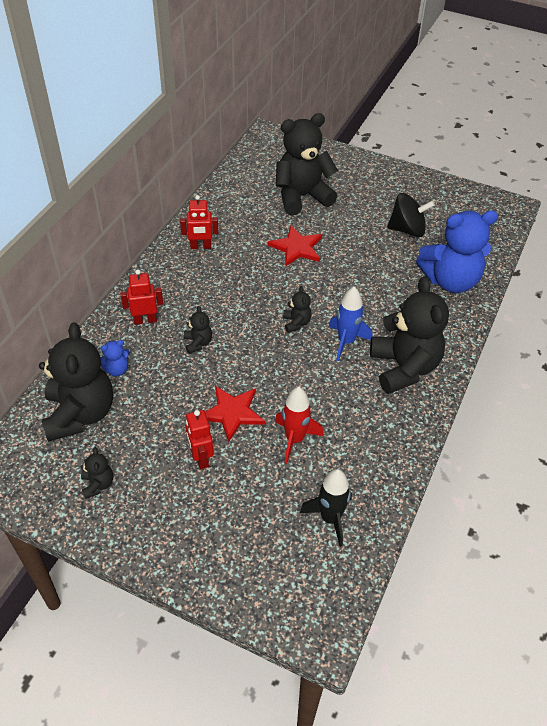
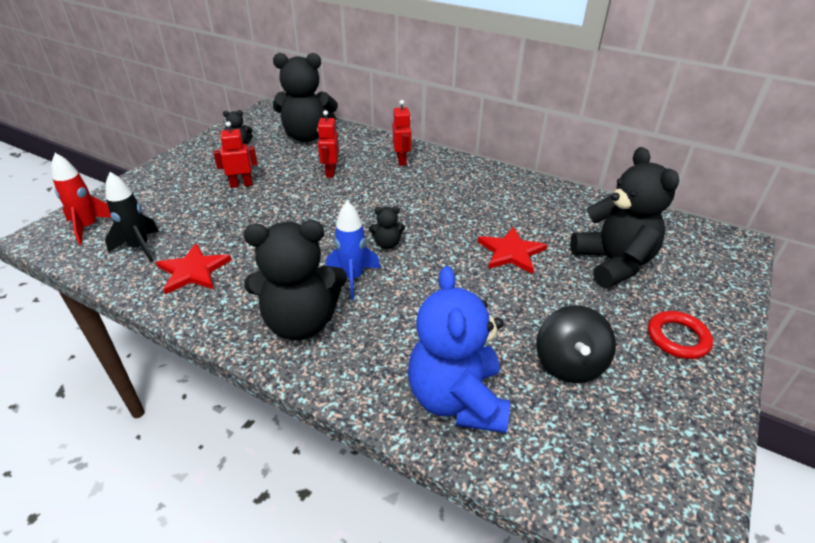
camera: 95 degrees right, 10 degrees down
blue teddy bear [100,340,130,376] -> none
red robot [180,195,218,249] -> red robot moved to [317,110,339,178]
black teddy bear [184,306,212,354] -> none
red star [205,386,265,442] -> red star moved to [156,243,232,294]
red rocket [275,387,323,463] -> red rocket moved to [52,153,111,245]
none -> red ring [648,311,713,359]

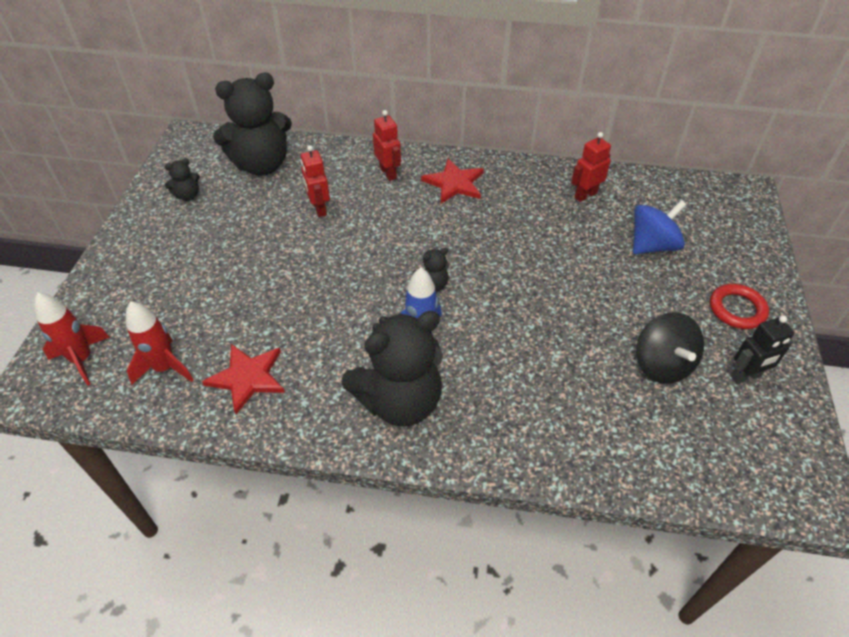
camera: 20 degrees left, 10 degrees up
black rocket [105,172,159,262] -> red rocket [126,301,193,385]
red robot [214,121,258,188] -> red robot moved to [571,132,611,202]
blue teddy bear [408,266,510,433] -> none
red star [478,227,547,274] -> red star moved to [421,158,484,203]
black teddy bear [570,147,679,288] -> blue spinning top [633,200,687,254]
none -> black robot [731,315,794,384]

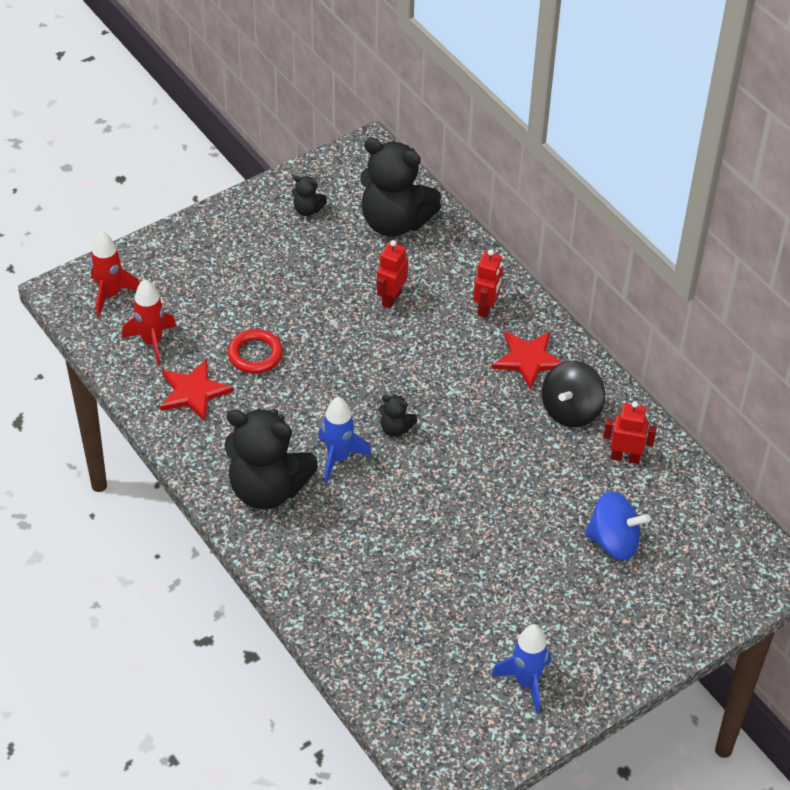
camera: 45 degrees right, 0 degrees up
black spinning top [636,312,704,384] -> black spinning top moved to [542,361,605,427]
red ring [710,284,769,329] -> red ring moved to [227,329,283,374]
black robot [731,315,794,384] -> blue rocket [491,624,551,713]

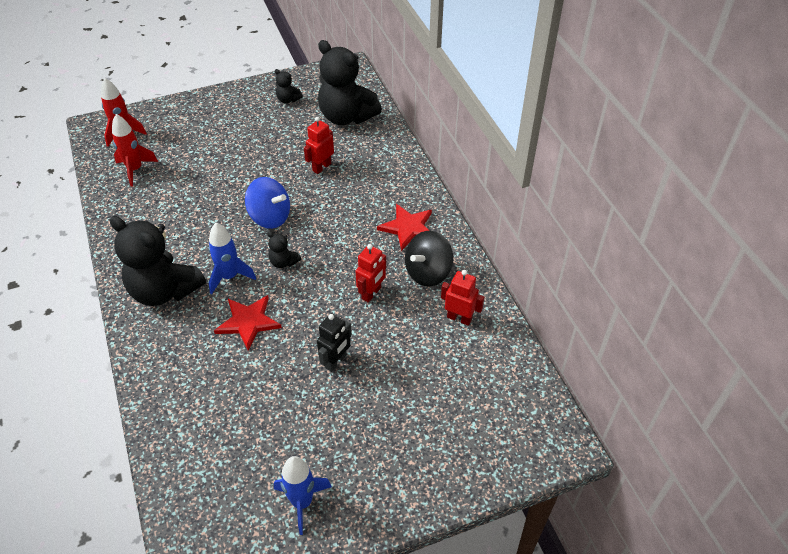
camera: 15 degrees right, 0 degrees up
red star [160,359,234,421] -> red star moved to [214,295,282,351]
red ring [227,329,283,374] -> none
red robot [473,250,503,318] -> red robot moved to [355,244,386,303]
blue spinning top [585,491,651,560] -> blue spinning top moved to [245,177,290,229]
none -> black robot [317,313,352,372]

